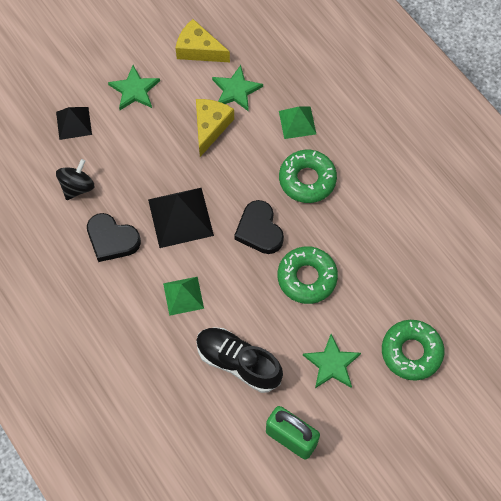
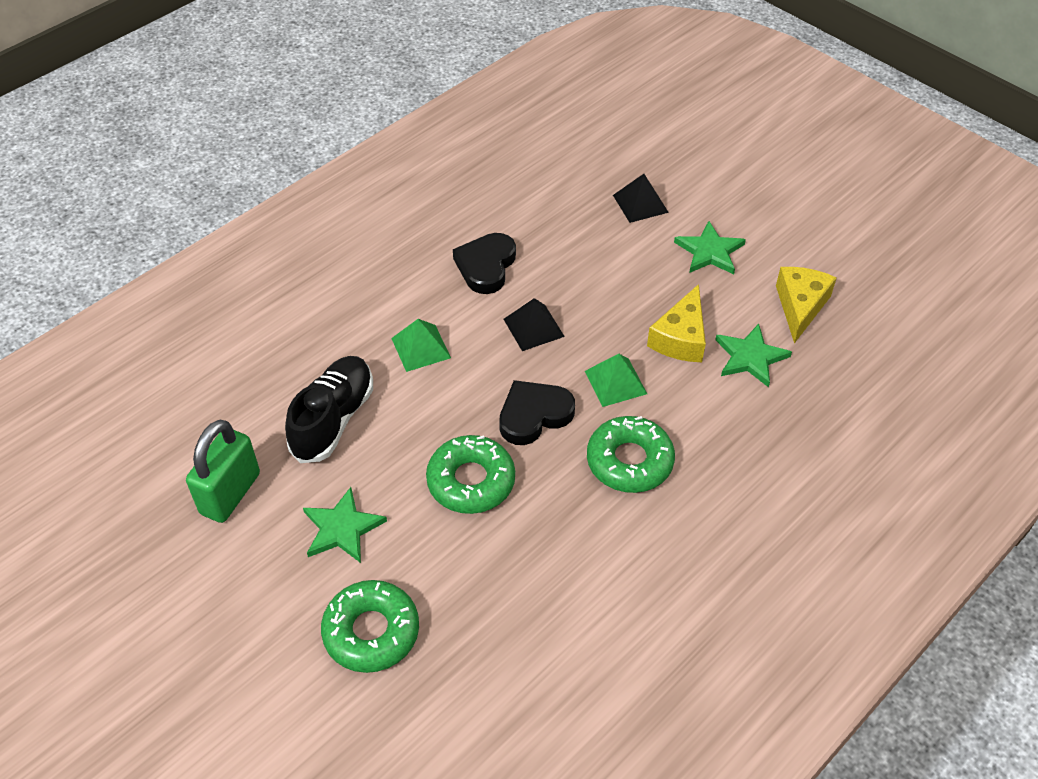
camera: 80 degrees right, 15 degrees down
black spinning top [56,159,94,200] -> none
black pyramid [148,188,214,248] -> black pyramid [504,298,565,351], size x0.62
yellow cheese [196,99,234,157] -> yellow cheese turned 105 degrees clockwise [647,284,706,362]
green pyramid [279,106,316,139] -> green pyramid moved to [585,354,647,407]

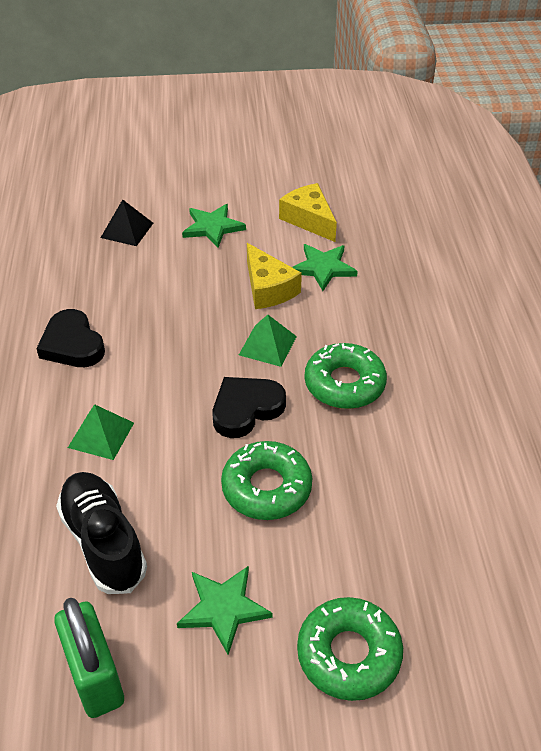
camera: 50 degrees left, 5 degrees down
black heart [499,380,575,445] -> black heart turned 45 degrees clockwise [213,377,286,438]
black pyramid [504,298,565,351] -> none

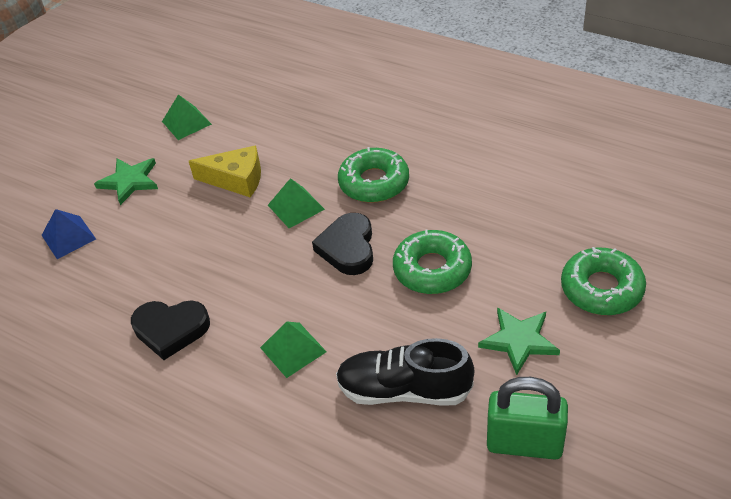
camera: 50 degrees left, 0 degrees up
black pyramid [101,200,153,246] -> blue pyramid [41,209,96,259]
yellow cheese [279,183,337,242] -> green pyramid [162,94,212,140]
green star [292,244,358,291] -> none

